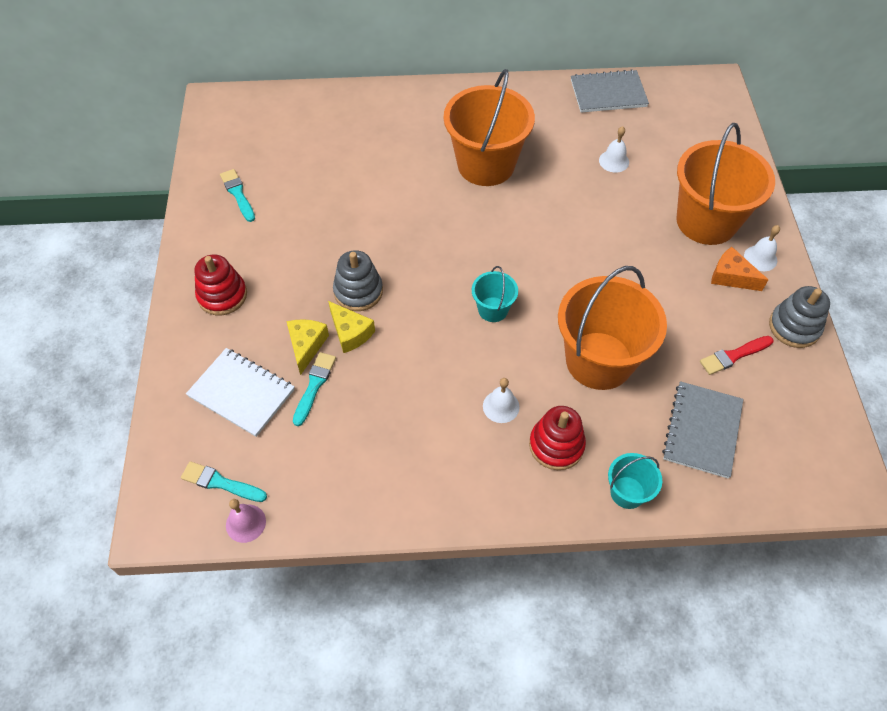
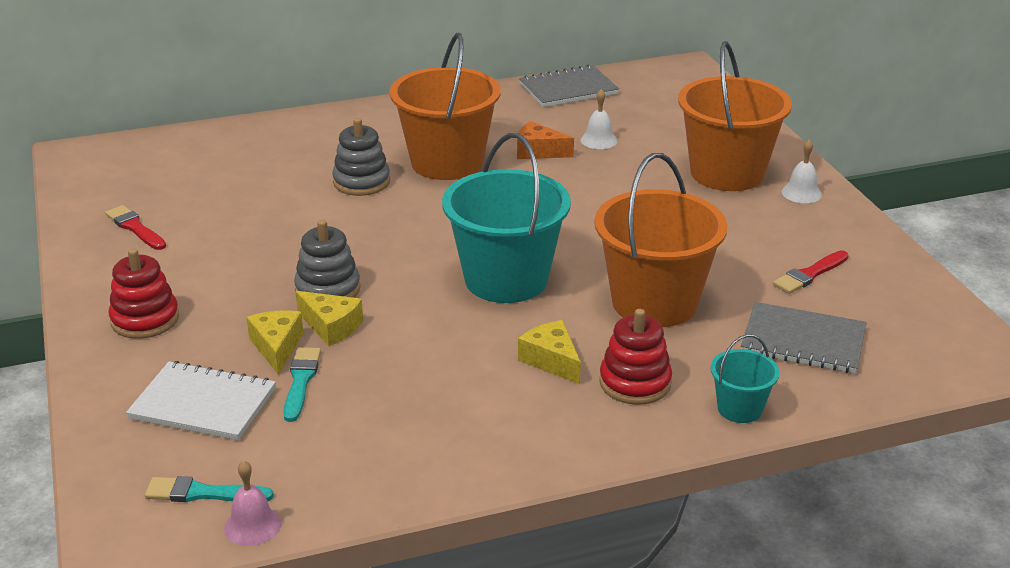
camera: 15 degrees left, 25 degrees down
turquoise brush [220,169,255,222] -> red brush [105,205,166,250]
turquoise bucket [472,266,518,322] -> turquoise bucket [442,133,571,303], size x2.13
white bell [483,378,520,423] -> yellow cheese [518,320,581,384]
grey notebook [662,381,743,478] -> grey notebook turned 75 degrees counterclockwise [741,302,867,374]
orange cheese [711,247,768,291] -> orange cheese moved to [517,121,574,159]
grey stacking toy [769,286,830,348] -> grey stacking toy moved to [332,118,390,196]

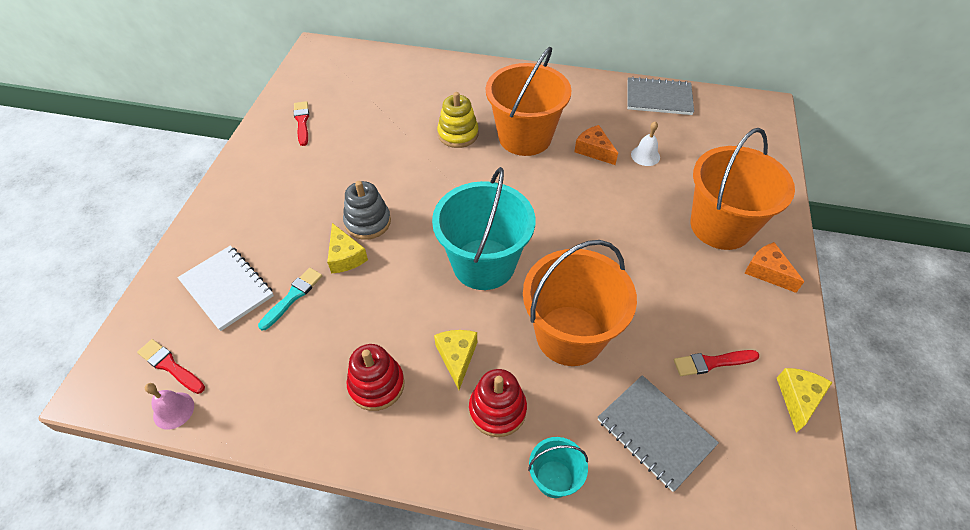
camera: 30 degrees right, 20 degrees up
red stacking toy [109,248,179,339] -> red stacking toy moved to [346,344,405,411]
turquoise brush [145,476,274,502] -> red brush [137,339,205,394]
yellow cheese [247,311,304,375] -> yellow cheese moved to [777,368,833,433]
grey stacking toy [332,118,390,196] -> yellow stacking toy [437,92,478,148]
white bell [782,139,822,203] -> orange cheese [745,242,804,293]

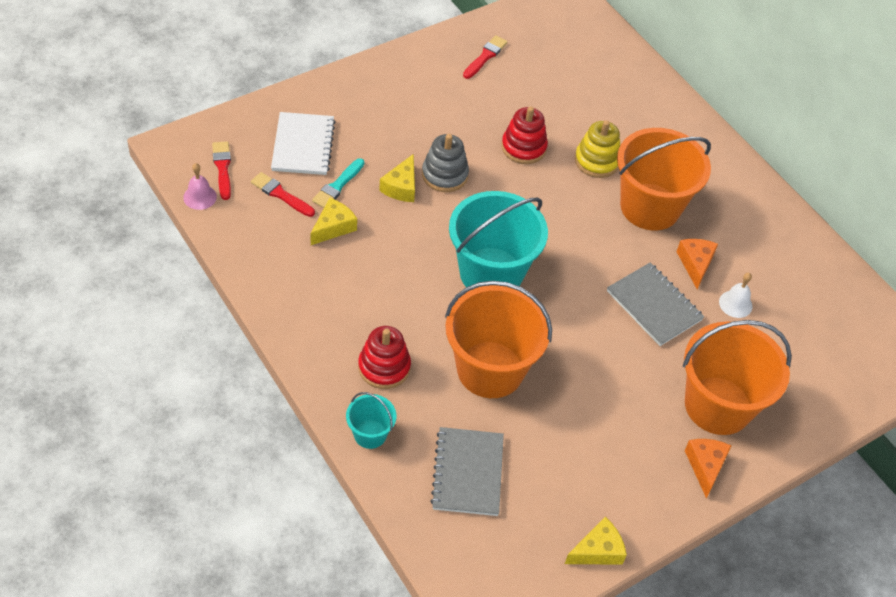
camera: 40 degrees right, 0 degrees up
turquoise brush [258,268,322,330] -> turquoise brush turned 135 degrees clockwise [312,158,365,208]
red stacking toy [346,344,405,411] -> red stacking toy moved to [502,106,548,164]
yellow cheese [434,330,477,390] -> yellow cheese moved to [310,198,357,245]
grey notebook [627,77,694,115] -> grey notebook moved to [607,262,704,346]
red brush [674,350,760,376] -> red brush moved to [251,172,315,217]

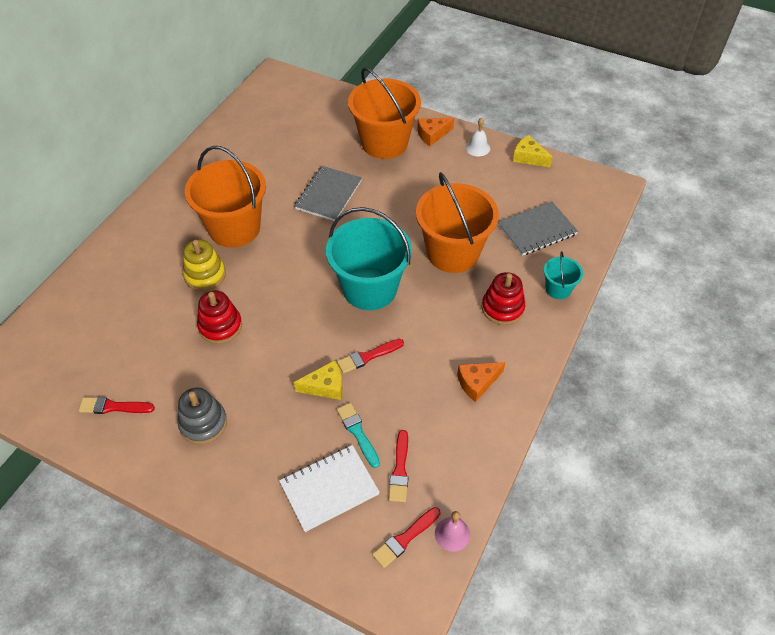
camera: 115 degrees left, 0 degrees up
yellow cheese [310,198,357,245] -> none
turquoise brush [312,158,365,208] -> turquoise brush turned 120 degrees counterclockwise [337,403,380,468]
grey stacking toy [422,134,469,192] -> grey stacking toy moved to [177,388,227,444]
orange cheese [676,239,718,289] -> orange cheese moved to [457,362,505,402]
white bell [719,273,752,318] -> white bell moved to [466,118,490,156]
none -> red brush [337,339,404,374]

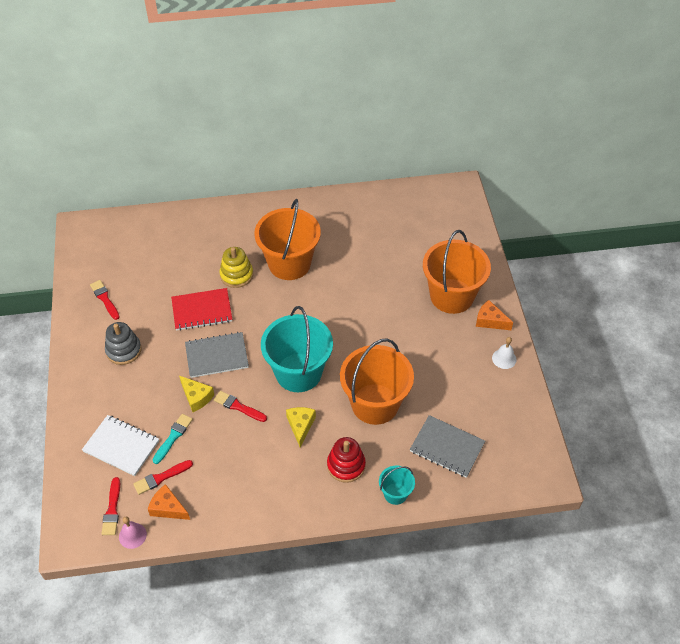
camera: 55 degrees right, 0 degrees up
red stacking toy [197,291,242,344] -> red notebook [171,288,232,331]
grey notebook [294,166,362,221] -> grey notebook moved to [185,332,249,378]
red brush [372,507,440,568] -> red brush turned 105 degrees counterclockwise [101,477,120,535]
orange cheese [457,362,505,402] -> orange cheese moved to [148,484,190,520]
yellow cheese [513,135,553,167] -> yellow cheese moved to [286,407,316,448]

